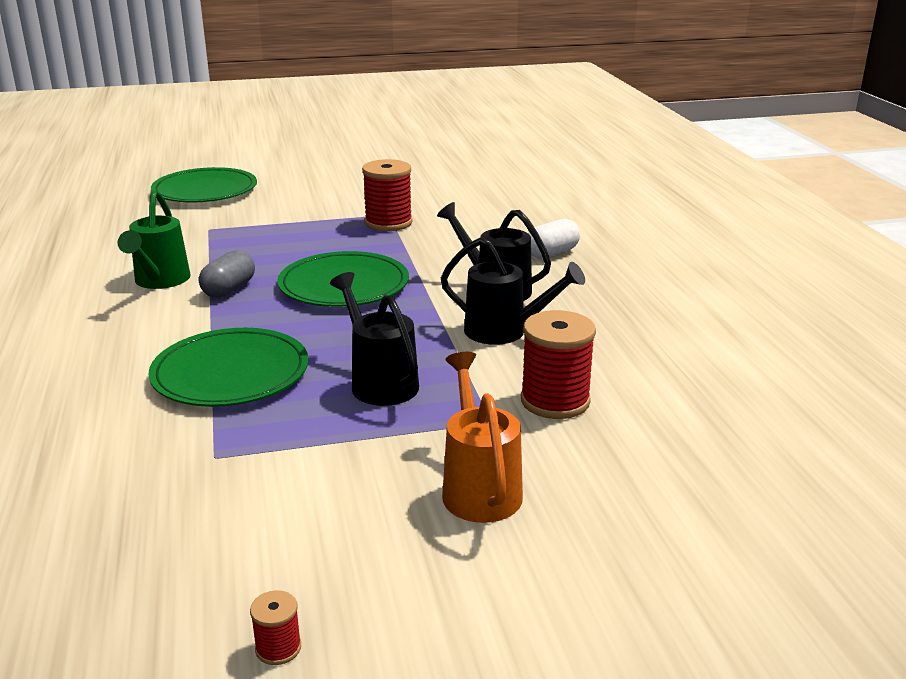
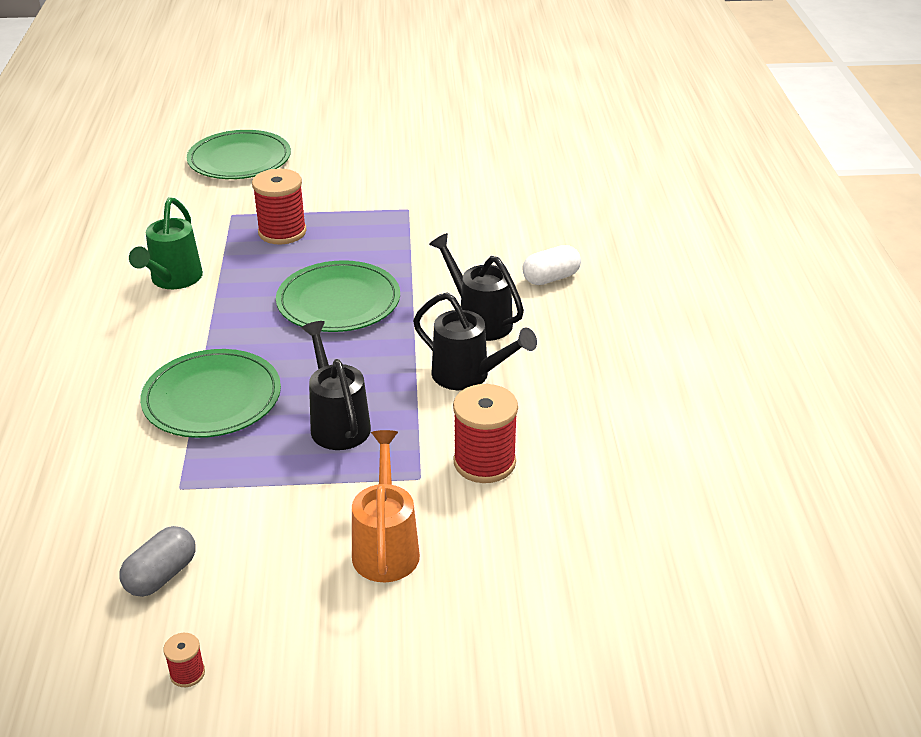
camera: 10 degrees right, 10 degrees up
grey capsule [199,250,255,298] -> grey capsule moved to [119,526,196,597]
red spool [362,159,412,231] -> red spool moved to [252,169,306,244]

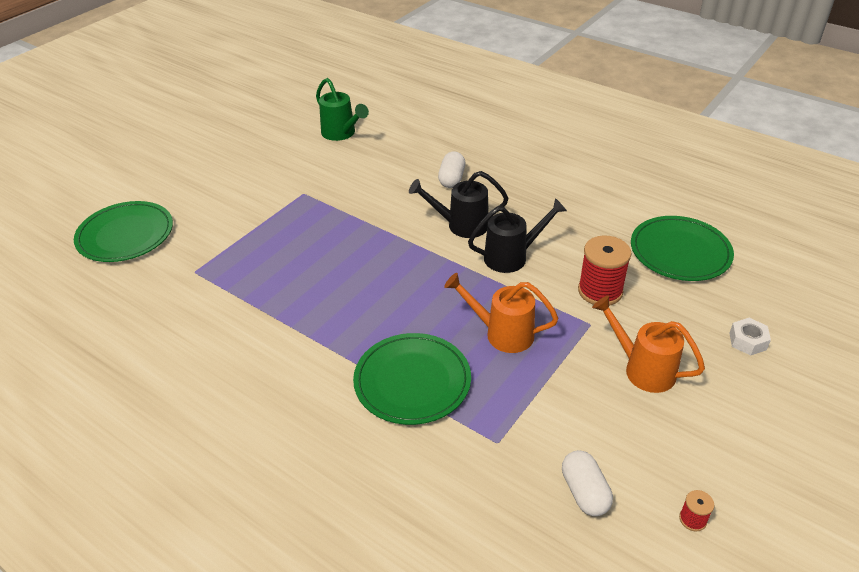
camera: 50 degrees left, 5 degrees up
grey capsule [119,526,196,597] -> white capsule [562,450,613,516]
green watering can [129,197,203,289] -> green watering can moved to [316,78,369,141]
red spool [252,169,306,244] -> none
green plate [276,260,400,332] -> green plate moved to [631,216,734,281]
black watering can [301,321,371,450] -> orange watering can [444,273,558,353]
none -> white nut [729,318,771,356]

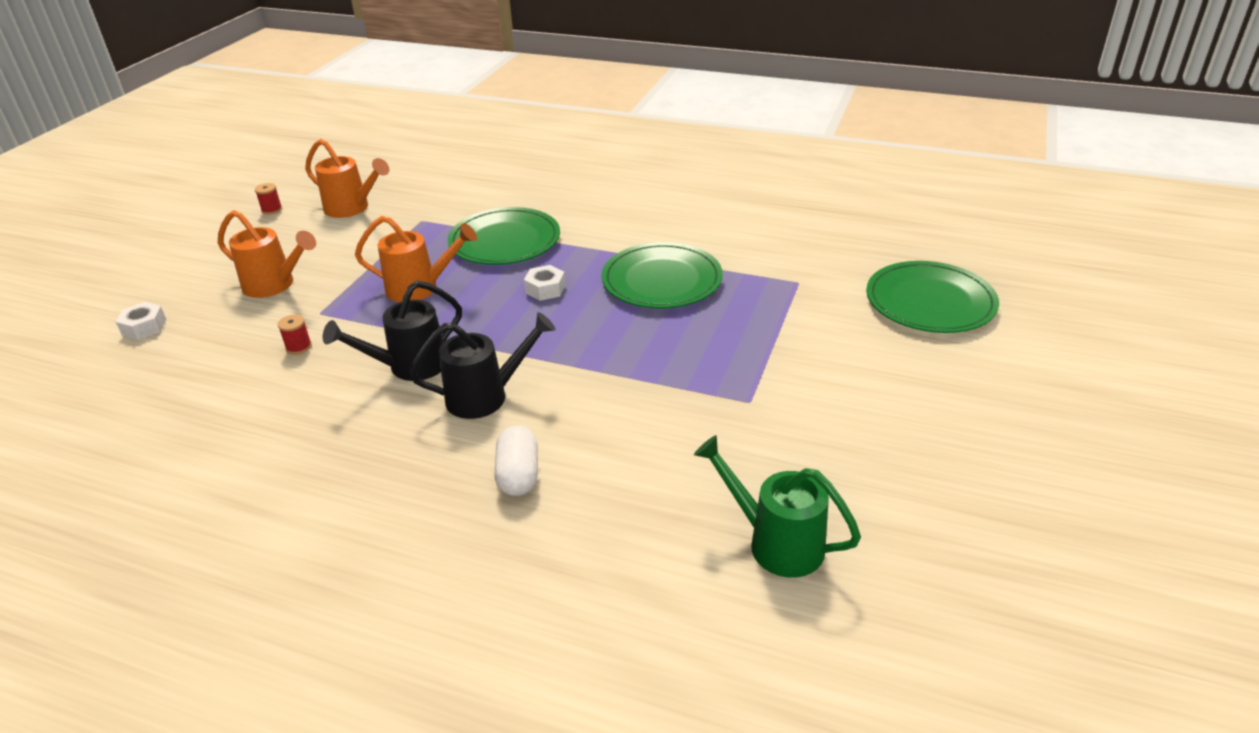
camera: 165 degrees right, 5 degrees down
white capsule [562,450,613,516] -> orange watering can [305,139,389,218]
red spool [578,235,631,306] -> red spool [278,315,312,355], size x0.46
green plate [631,216,734,281] -> green plate moved to [601,242,723,308]
none -> white nut [524,265,566,301]

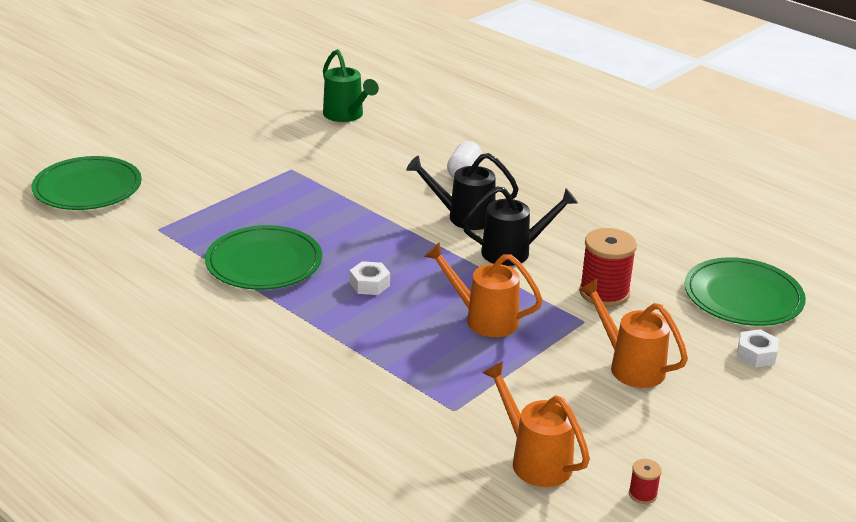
camera: 160 degrees left, 5 degrees down
red spool [278,315,312,355] -> red spool [580,228,637,307], size x2.18
green plate [448,207,560,265] -> green plate moved to [685,257,806,326]

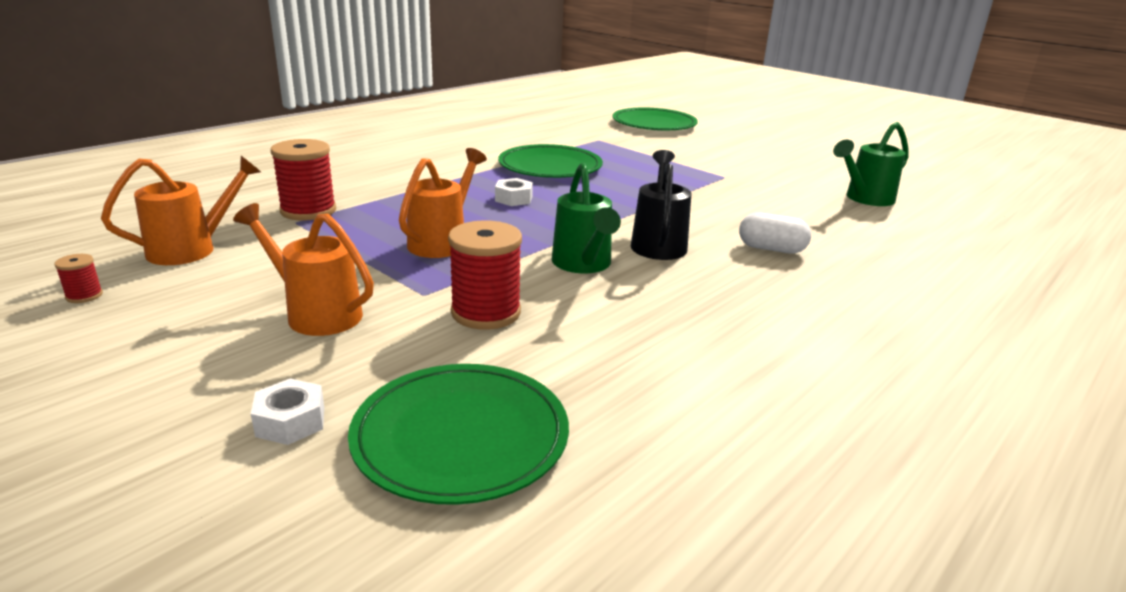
camera: 90 degrees right, 5 degrees down
black watering can [463,186,578,266] -> green watering can [552,163,621,273]
orange watering can [579,279,688,388] -> orange watering can turned 105 degrees counterclockwise [233,203,374,336]
none -> red spool [271,139,336,221]

